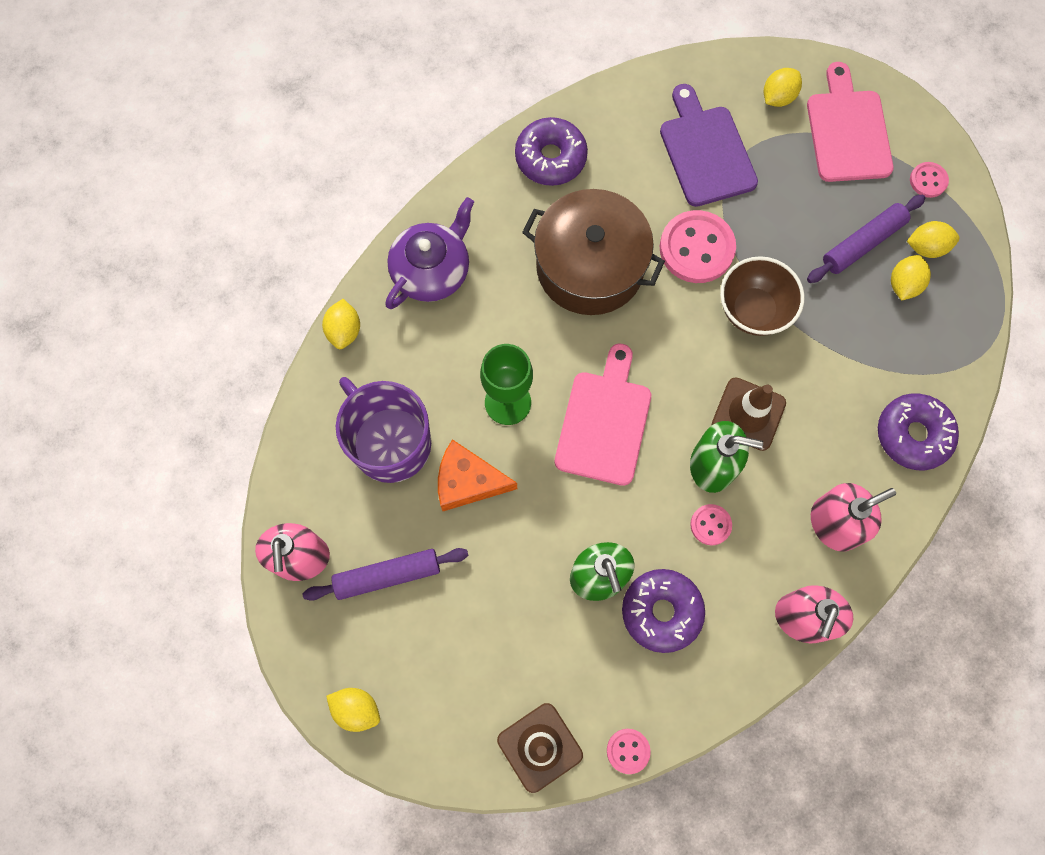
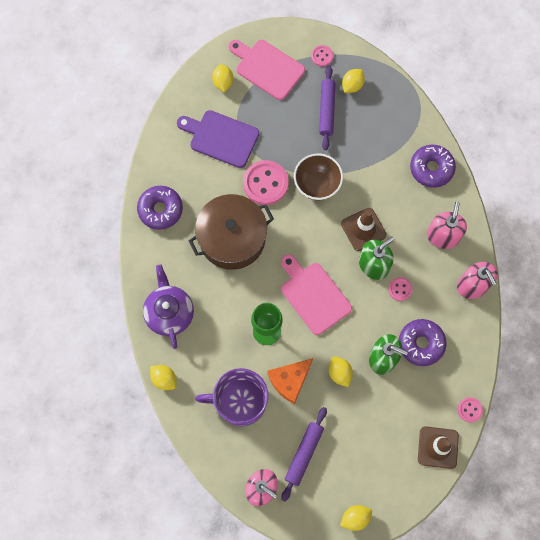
camera: 50 degrees left, 0 degrees up
yellow lemon [891,255,931,301] -> yellow lemon moved to [329,356,353,387]

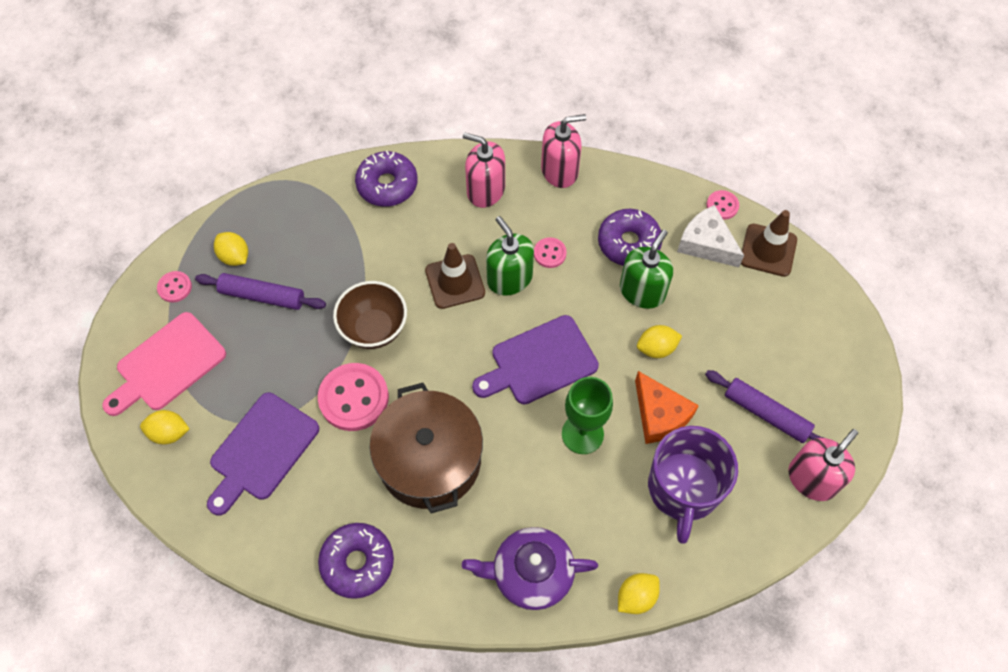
camera: 80 degrees left, 10 degrees down
pink cutting board [281,254,352,335] -> purple cutting board [472,315,599,404]
yellow lemon [340,505,372,531] -> none
none -> white cheese [677,205,744,267]

